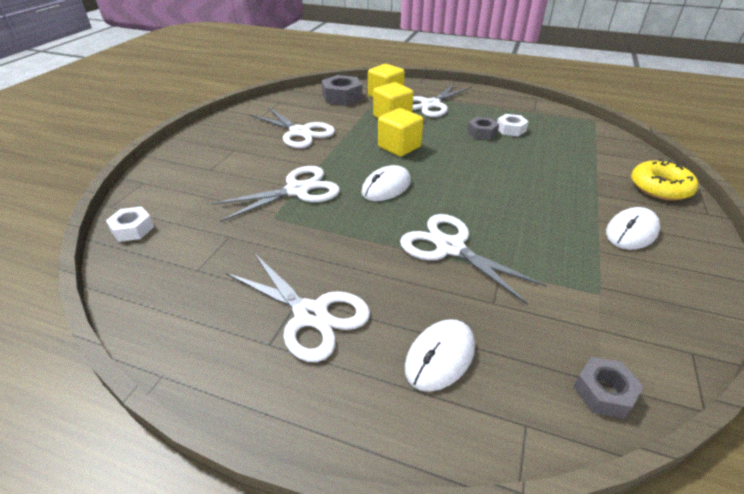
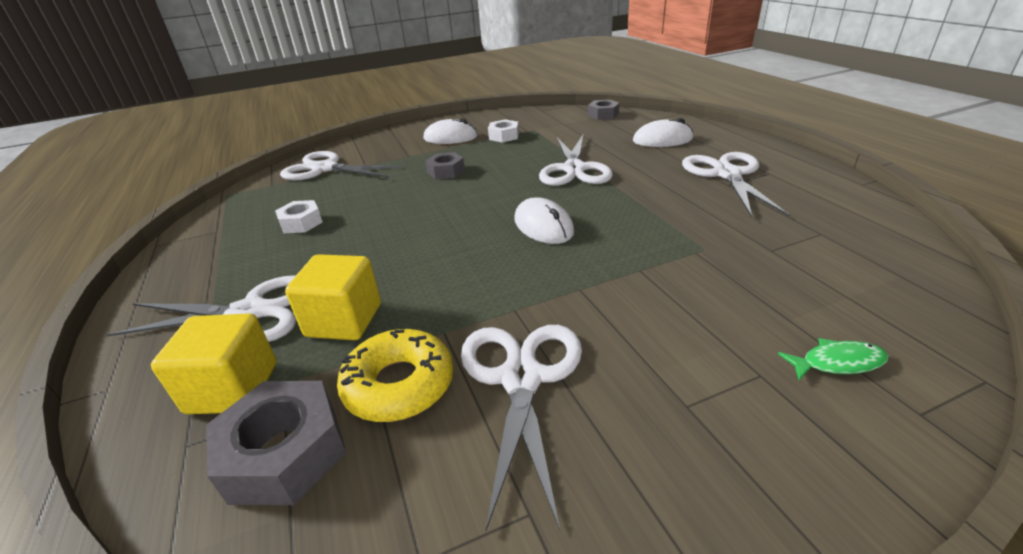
camera: 130 degrees left, 5 degrees down
white nut [106,207,154,242] -> white nut moved to [488,119,519,143]
white scissors [211,166,340,222] -> white scissors moved to [280,151,403,181]
white mouse [361,165,411,201] -> white mouse turned 60 degrees clockwise [514,197,574,244]
yellow cube [378,108,423,157] -> none
grey nut [467,117,499,140] -> grey nut moved to [425,152,465,179]
yellow donut [631,159,698,200] -> yellow donut moved to [337,329,453,422]
none -> green fish [778,338,889,380]

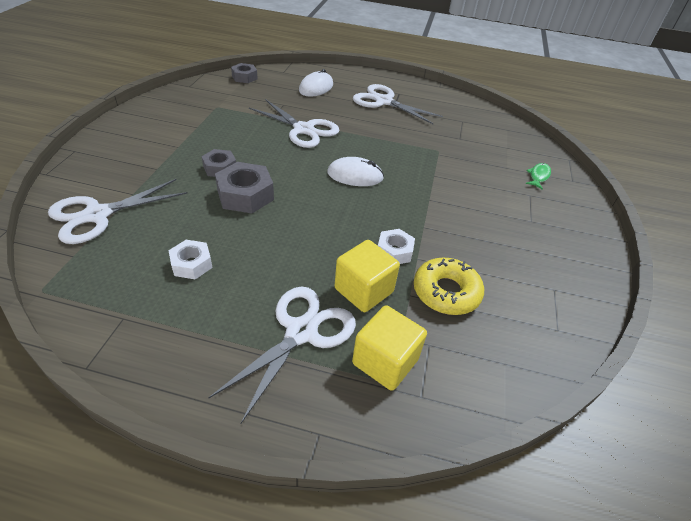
camera: 60 degrees left, 10 degrees up
grey nut [206,381,346,505] -> grey nut moved to [215,162,274,213]
white mouse [423,118,478,144] -> none
white scissors [461,325,582,530] -> none
white nut [488,119,519,143] -> white nut moved to [378,229,415,264]

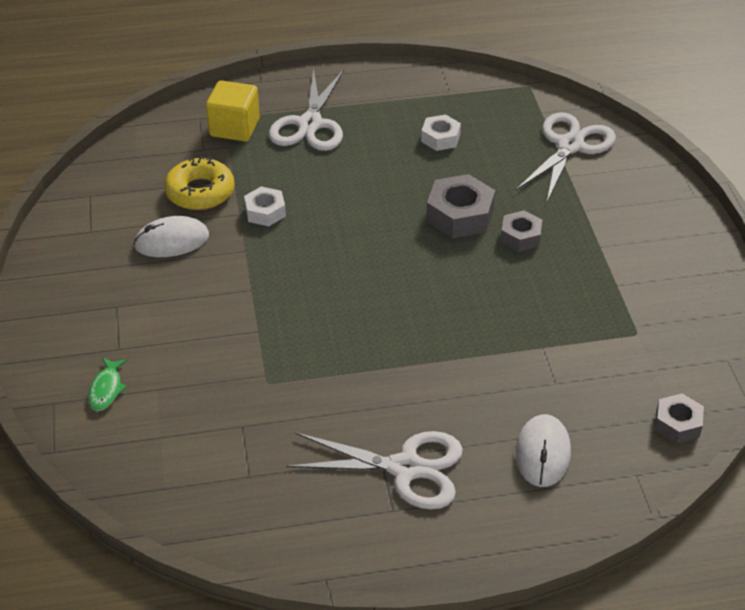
camera: 160 degrees right, 0 degrees up
white scissors [249,99,339,148] -> none
white mouse [327,157,384,186] -> white mouse moved to [133,216,209,257]
yellow cube [335,240,400,312] -> none

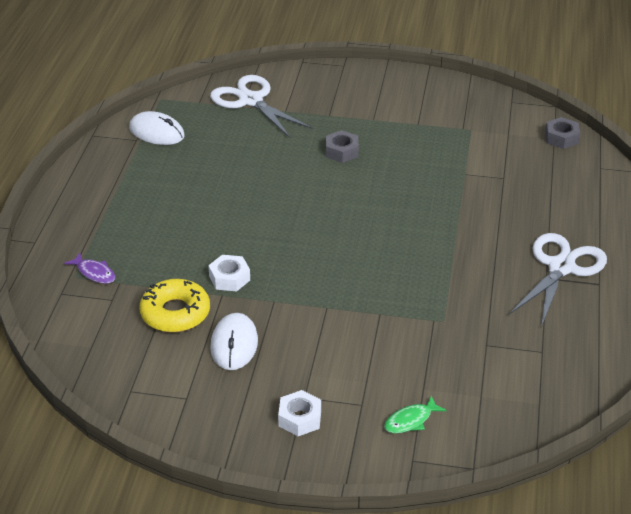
camera: 70 degrees left, 5 degrees down
green fish [88,358,127,411] -> green fish turned 120 degrees clockwise [384,395,446,434]
yellow cube [206,81,260,141] -> purple fish [64,253,115,284]
white scissors [269,69,344,151] -> none
white nut [421,114,461,151] -> white nut moved to [278,390,321,436]
grey nut [426,174,495,238] -> none
white mouse [516,414,571,487] -> white mouse moved to [129,111,185,145]

